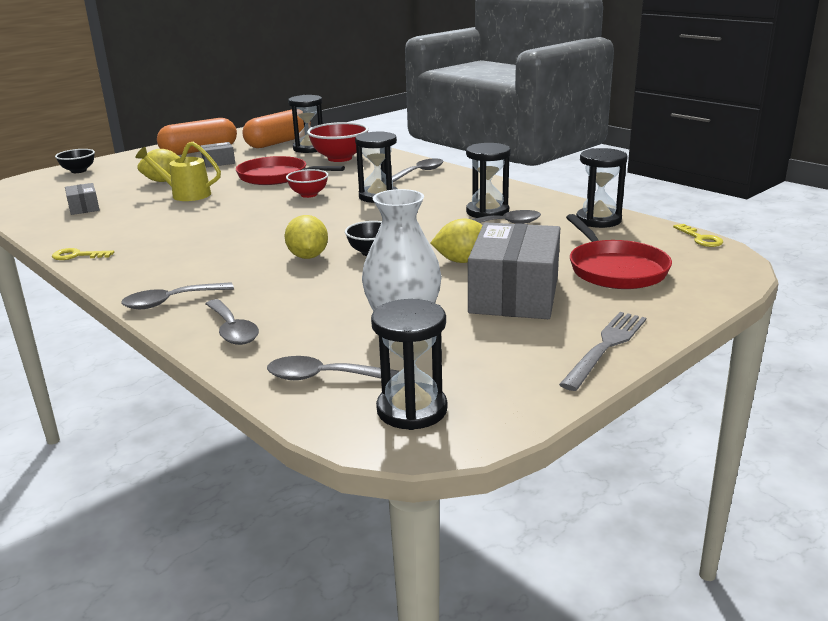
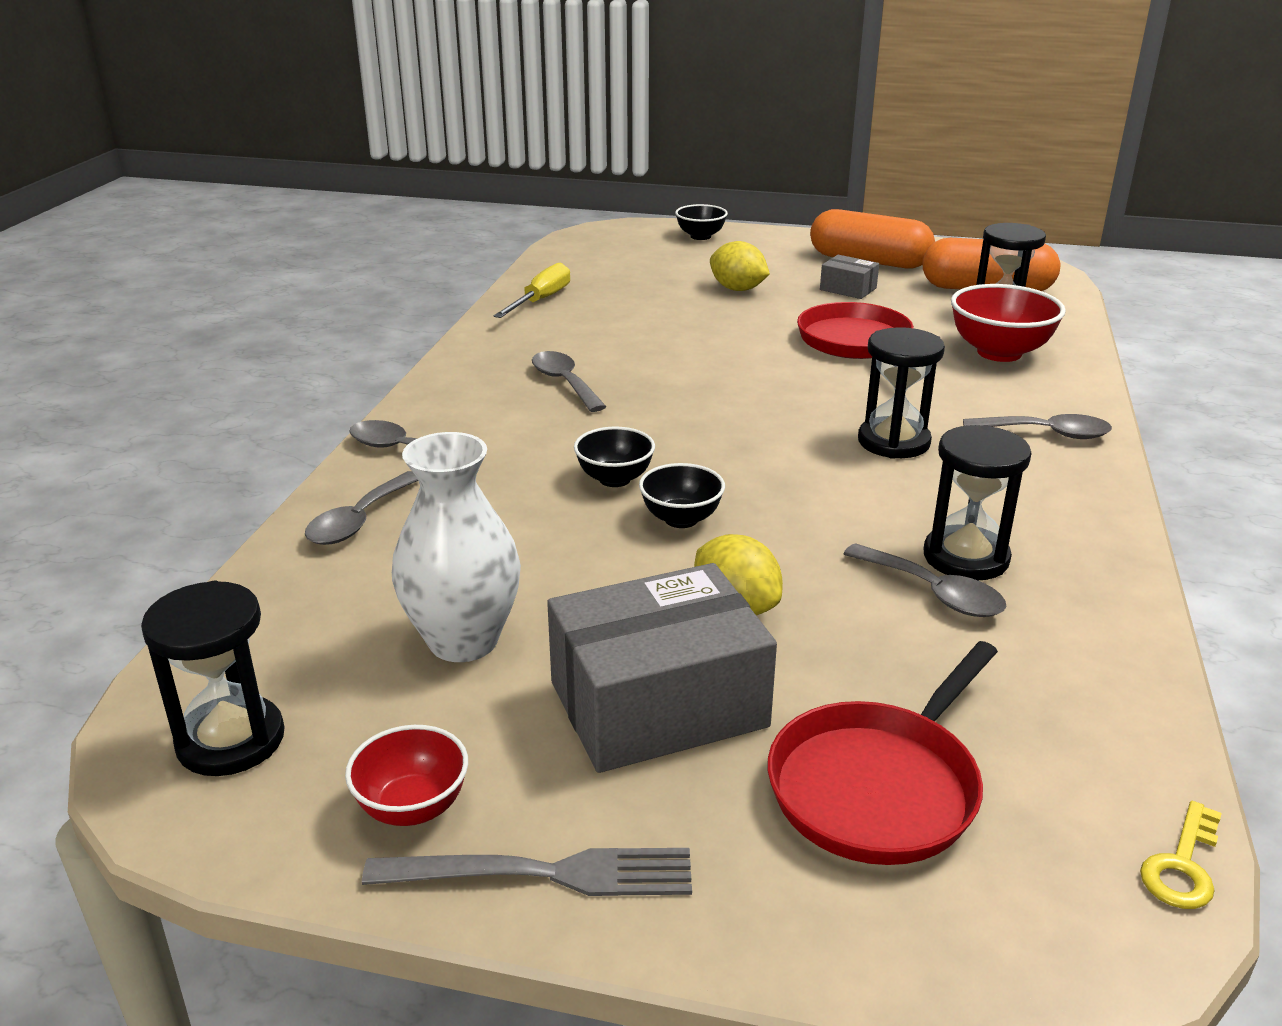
camera: 55 degrees right, 5 degrees up
yellow key [52,248,114,260] -> none
grey box [65,183,100,215] -> none
yellow watering can [135,142,221,201] -> none
grey spoon [267,356,399,380] -> grey spoon moved to [532,351,607,412]
yellow lemon [285,215,328,259] -> black bowl [574,427,655,487]
red bowl [286,169,328,198] -> red bowl moved to [345,725,468,826]
black hourglass [576,148,628,228] -> none
none -> yellow screwdriver [493,263,570,318]

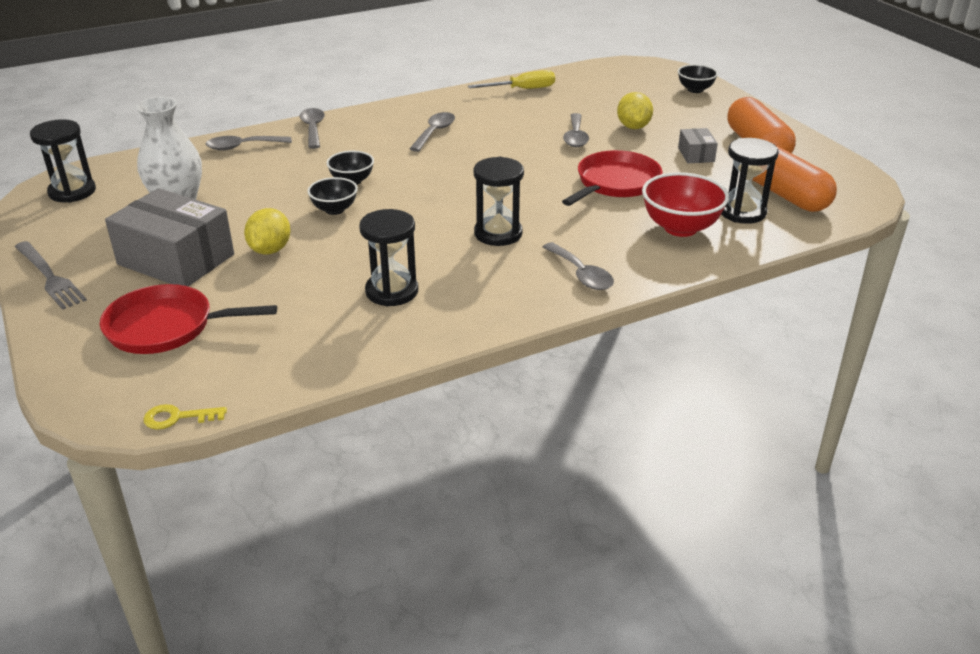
camera: 50 degrees right, 5 degrees up
red bowl [345,725,468,826] -> none
grey spoon [843,543,1006,617] -> grey spoon moved to [563,113,589,147]

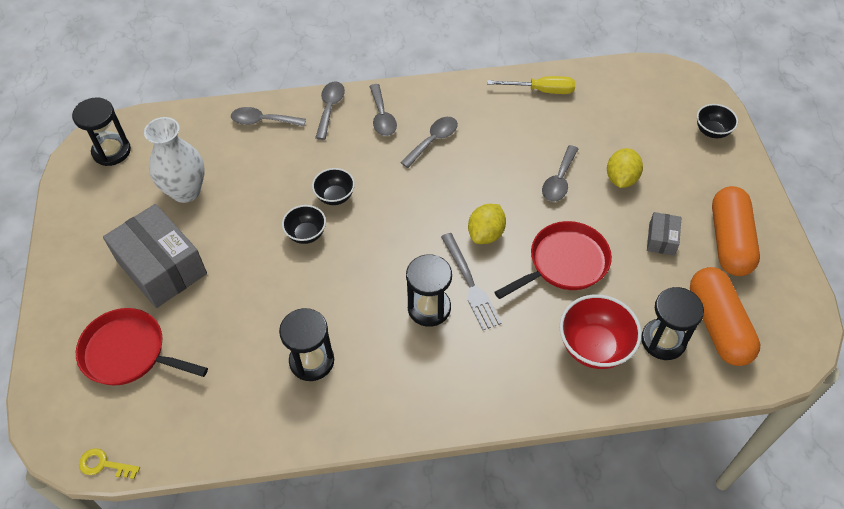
camera: 20 degrees right, 20 degrees up
grey fork [15,241,87,310] -> grey fork moved to [441,233,502,330]
yellow lemon [244,208,290,254] -> yellow lemon moved to [468,204,506,244]
grey spoon [543,242,614,290] -> grey spoon moved to [369,84,397,136]

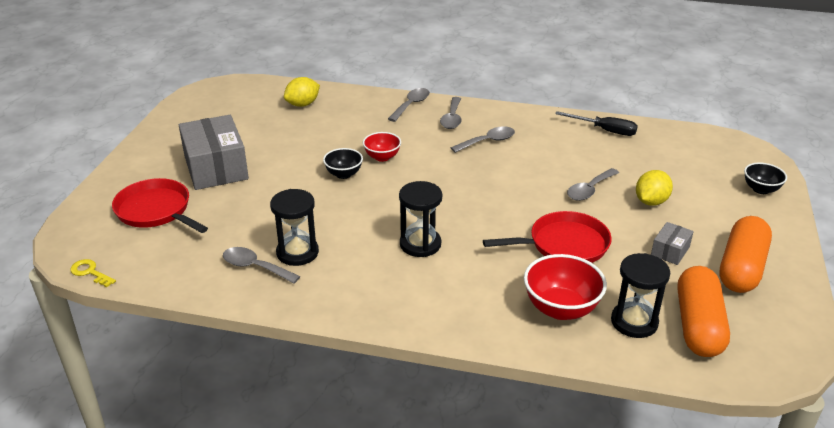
camera: 20 degrees right, 20 degrees down
black hourglass [72,98,131,166] -> none
white vase [144,117,205,203] -> none
grey spoon [231,107,306,126] -> grey spoon moved to [223,247,300,284]
black bowl [312,168,355,205] -> red bowl [363,132,401,162]
grey fork [441,233,502,330] -> none
yellow lemon [468,204,506,244] -> yellow lemon moved to [284,77,320,107]
yellow screwdriver [487,76,575,94] -> black screwdriver [555,111,638,136]

